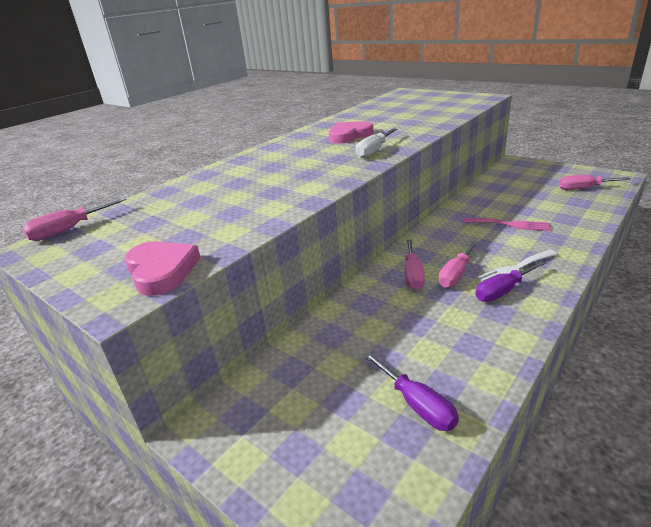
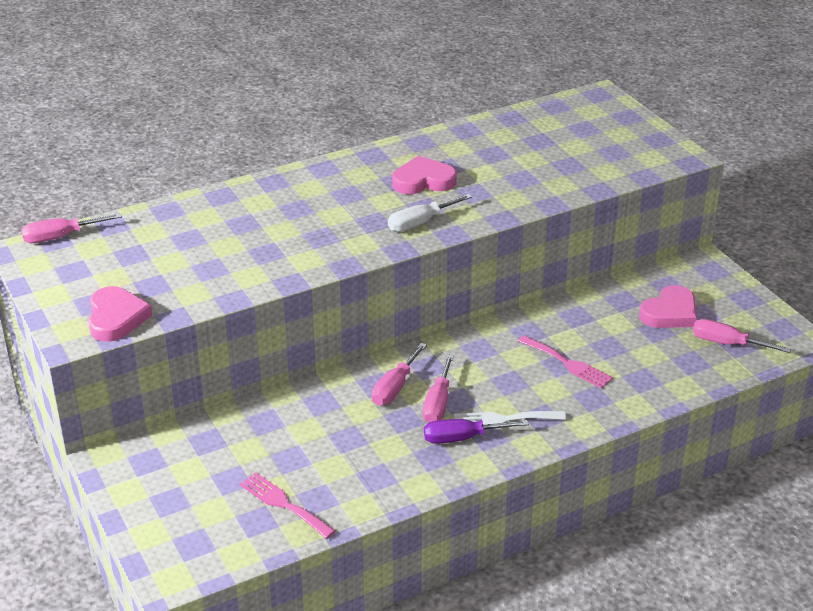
camera: 20 degrees right, 5 degrees up
purple screwdriver [363,352,459,431] -> pink fork [239,472,336,539]
pink screwdriver [438,241,478,288] -> pink screwdriver turned 45 degrees counterclockwise [423,354,454,423]
none -> pink heart [639,285,697,328]

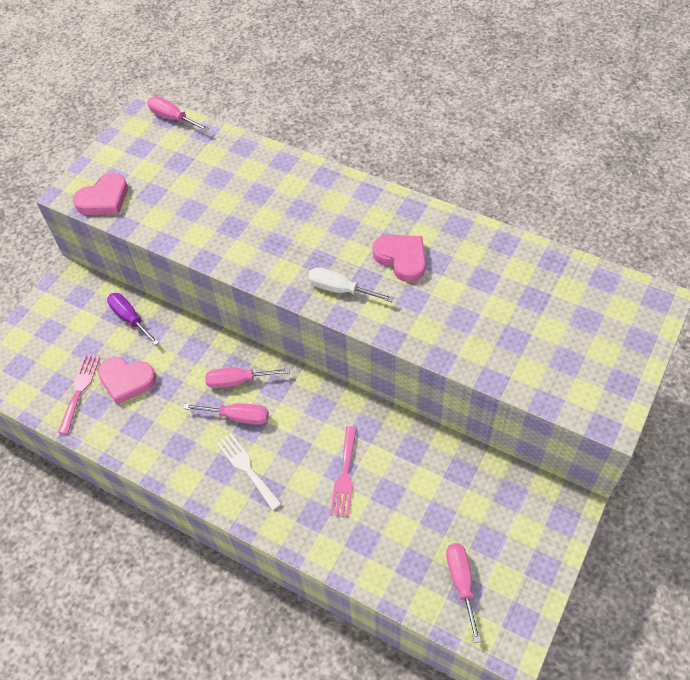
camera: 60 degrees right, 20 degrees up
pink screwdriver [423,354,454,423] -> pink screwdriver turned 150 degrees counterclockwise [183,403,269,425]
purple screwdriver [424,419,529,444] -> purple screwdriver moved to [107,293,159,345]
pink heart [639,285,697,328] -> pink heart moved to [98,357,156,404]

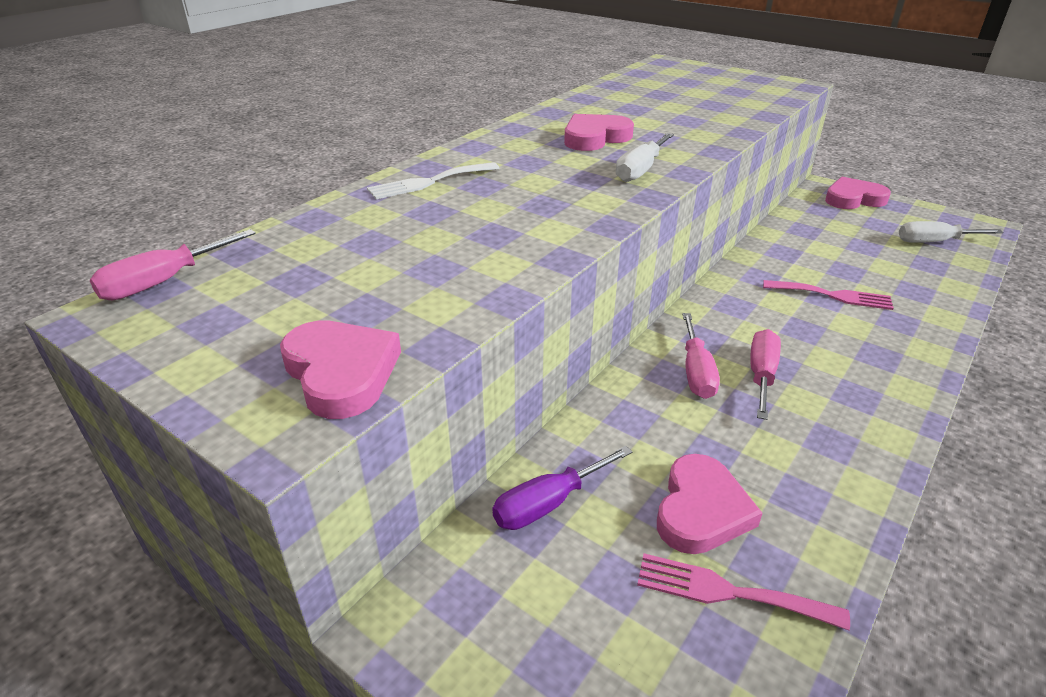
camera: 85 degrees left, 20 degrees down
white fork [217,434,282,511] -> white fork moved to [367,162,499,199]
pink screwdriver [446,543,481,643] -> white screwdriver [899,221,1004,243]
none -> pink heart [825,177,891,209]

